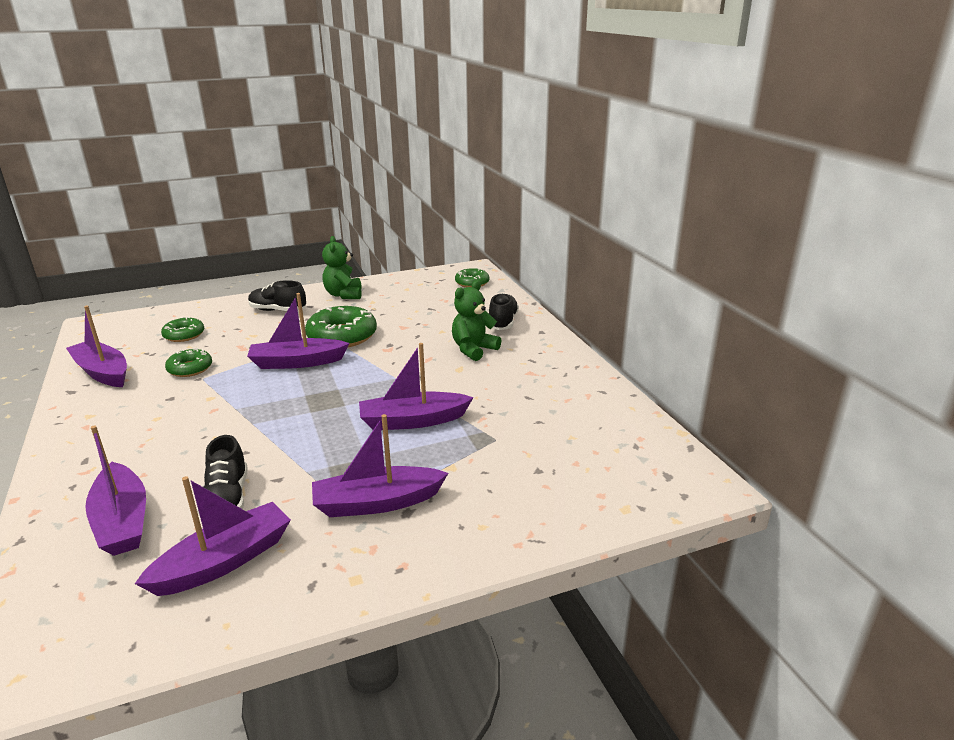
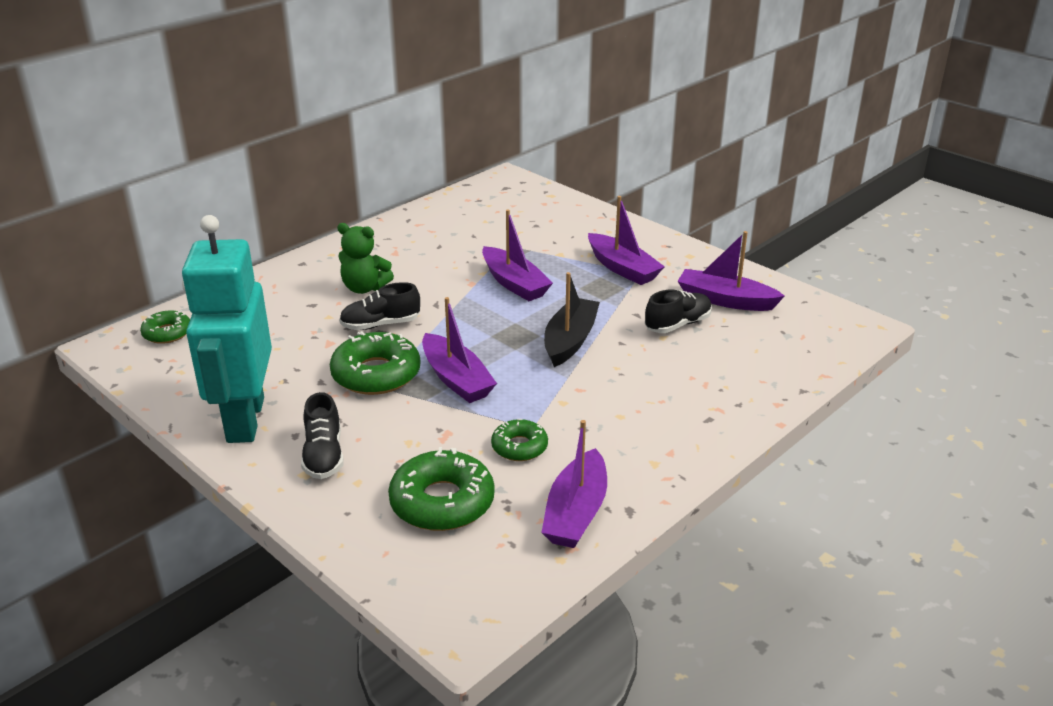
camera: 115 degrees left, 5 degrees up
purple boat [85,425,146,556] -> none
green donut [161,317,204,342] -> green donut [388,447,495,531], size x1.73
green teddy bear [322,236,362,299] -> turquoise robot [182,215,272,443]
black shoe [489,293,519,330] -> black shoe moved to [339,282,420,330]
none -> black boat [544,272,600,367]

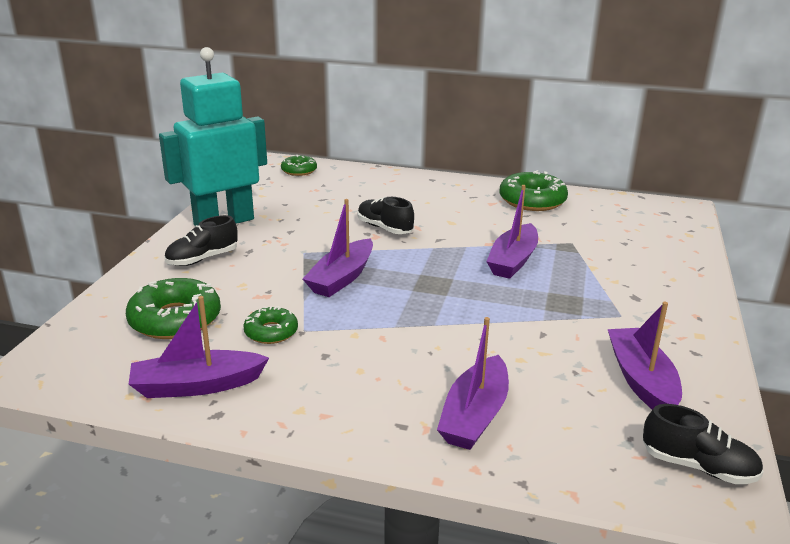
camera: 60 degrees right, 5 degrees down
green donut [330,331,421,395] -> green donut moved to [499,170,568,211]
green teddy bear [337,223,394,294] -> none
black boat [544,272,600,367] -> none
purple boat [588,196,665,285] -> purple boat moved to [437,317,509,450]
black shoe [645,289,712,333] -> black shoe moved to [643,404,764,484]

